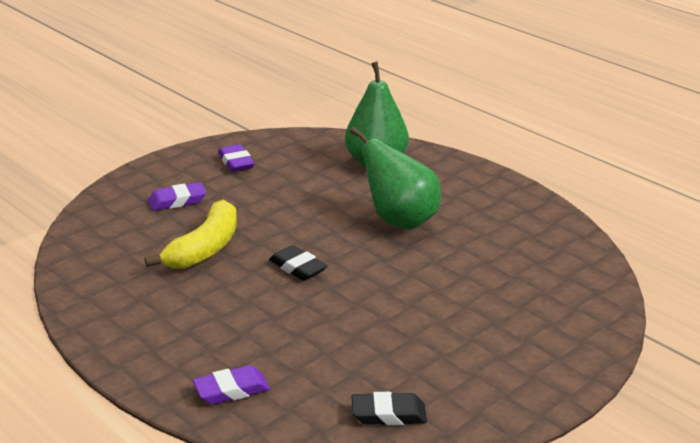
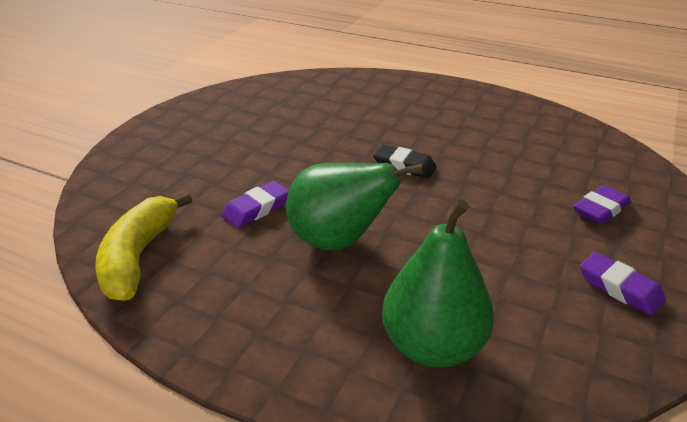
camera: 160 degrees right, 5 degrees up
yellow banana [145,200,237,269] -> yellow banana moved to [95,192,192,301]
purple eraser [193,365,270,405] -> purple eraser moved to [222,181,289,228]
black eraser [352,392,427,425] -> none

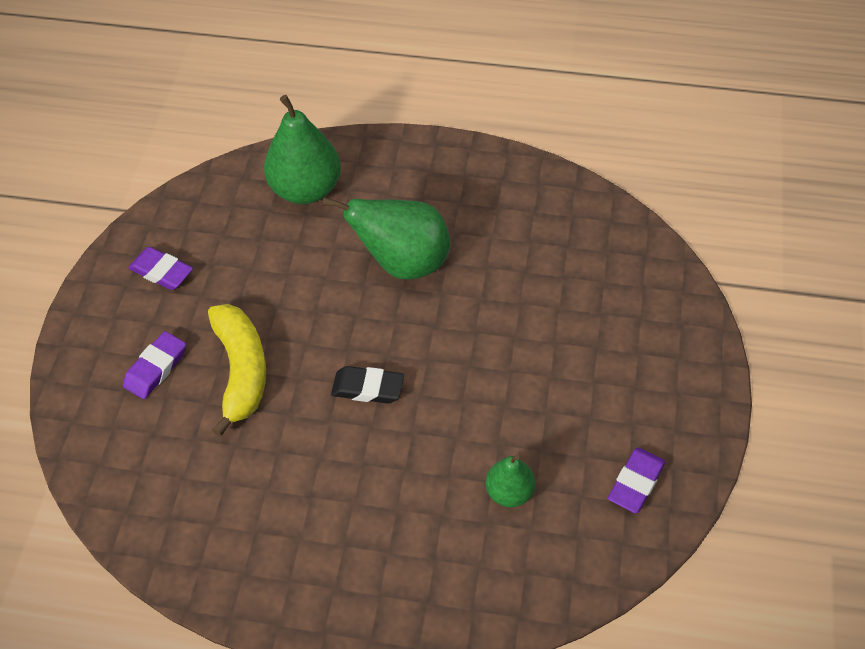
camera: 165 degrees right, 20 degrees up
yellow banana [95,192,192,301] -> yellow banana moved to [208,304,266,437]
purple eraser [222,181,289,228] -> purple eraser moved to [608,448,665,513]
none -> green pear [486,454,535,507]

